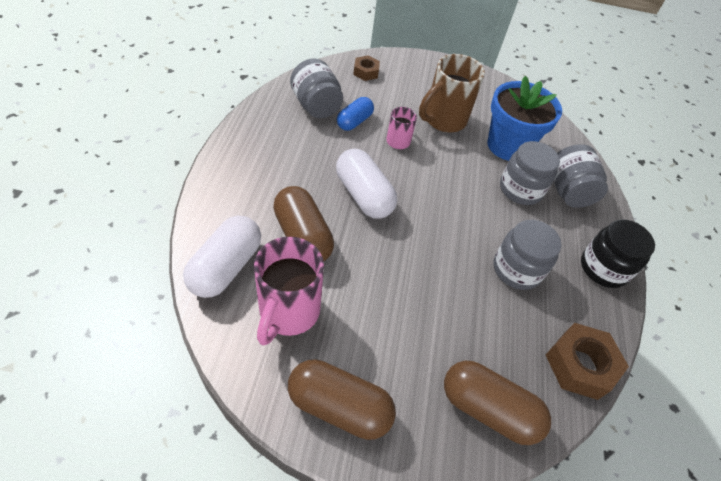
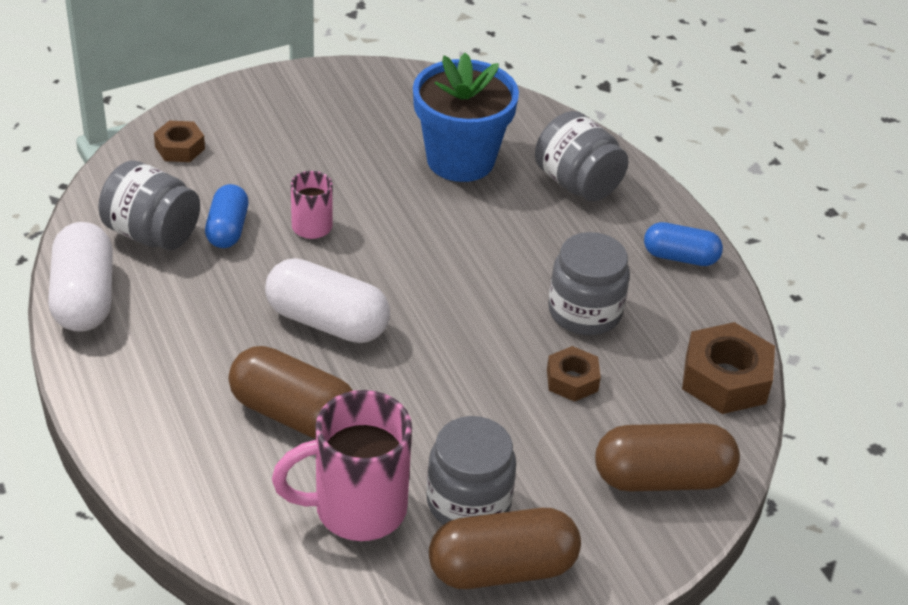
camera: 30 degrees left, 10 degrees down
white capsule [183,216,261,298] -> white capsule moved to [48,222,113,332]
pink mug [254,237,324,345] -> pink mug turned 90 degrees clockwise [272,390,412,541]
brown mug [419,54,485,132] -> none
grey jar [500,141,560,205] -> grey jar moved to [426,416,517,525]
black jar [581,220,655,288] -> blue capsule [644,222,723,266]
none -> brown nut [547,346,601,402]

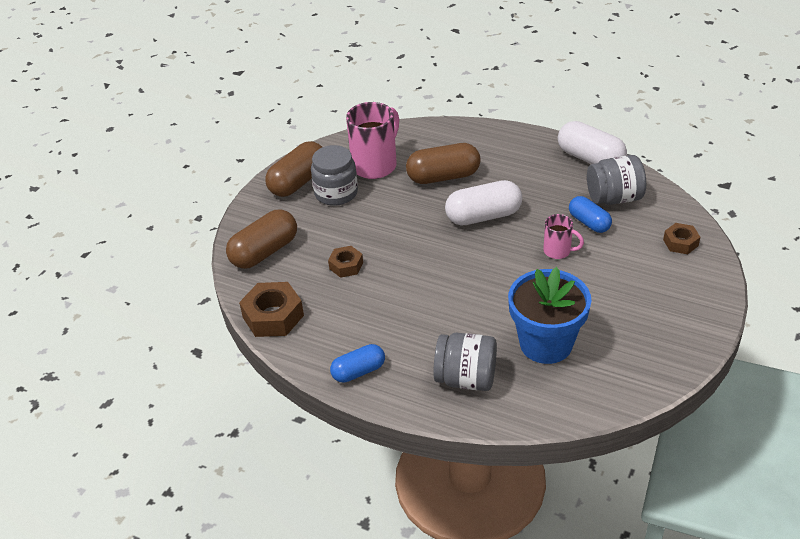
camera: 145 degrees right, 0 degrees up
grey jar [548,232,630,335] -> none

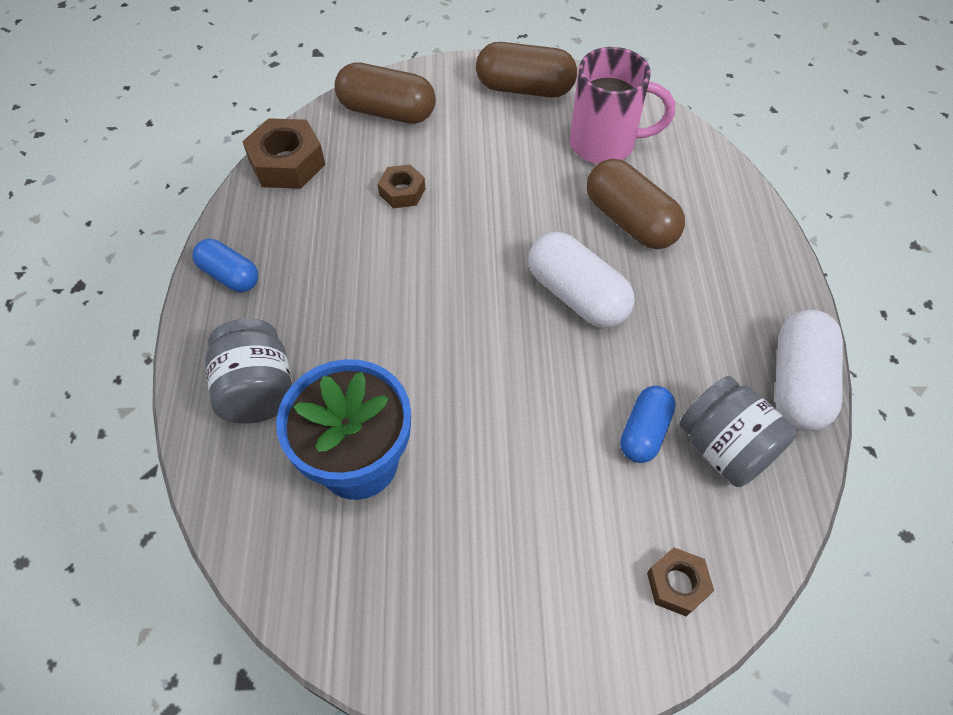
camera: 60 degrees right, 15 degrees up
grey jar [311,145,358,206] -> none
pink mug [543,214,584,259] -> none

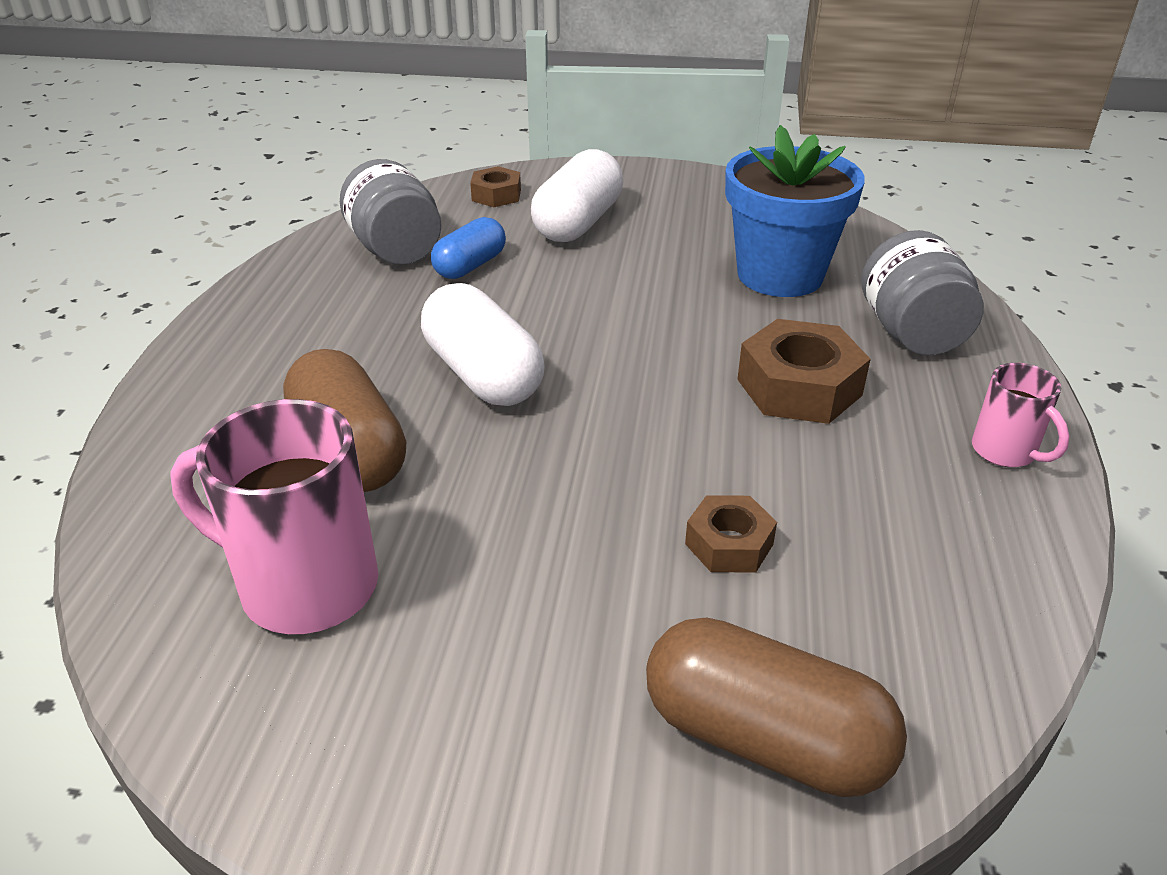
camera: 170 degrees left, 20 degrees down
blue capsule [192,239,258,292] -> pink mug [972,363,1069,467]
brown nut [242,118,325,189] -> brown nut moved to [737,319,871,424]
brown capsule [476,42,577,98] -> none
white capsule [775,309,843,431] -> white capsule moved to [531,149,623,242]

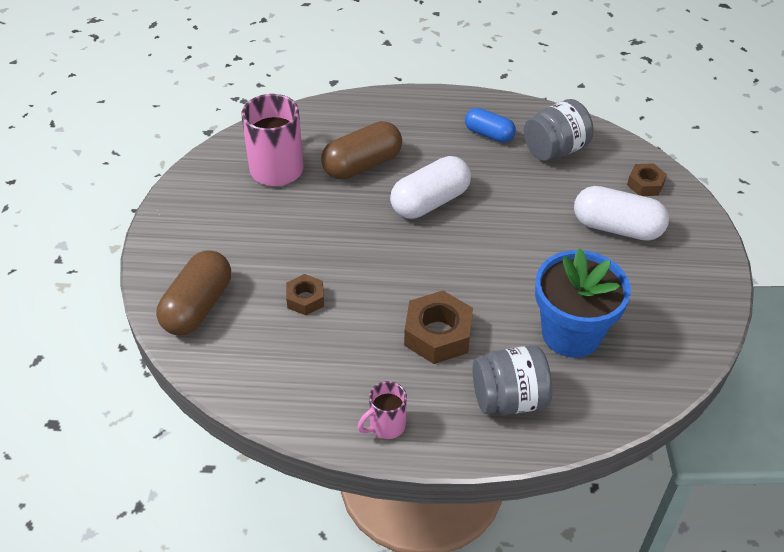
camera: 85 degrees right, 10 degrees up
blue capsule [431,217,506,279] -> blue capsule moved to [465,108,516,143]

